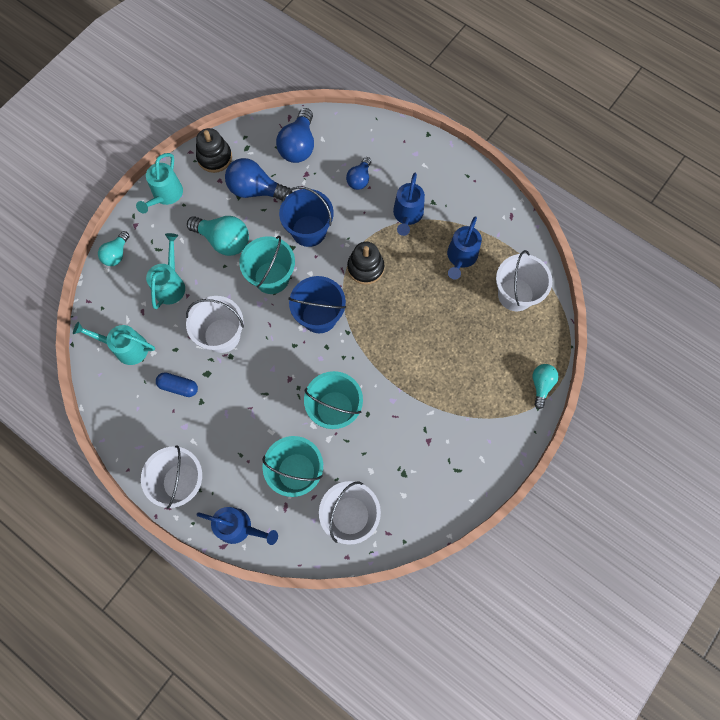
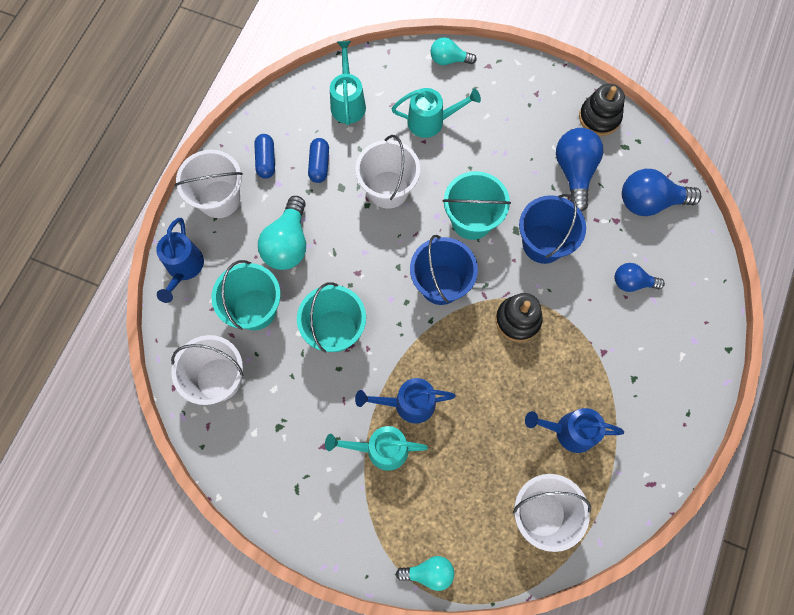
camera: 75 degrees right, 0 degrees up
turquoise watering can [136,153,183,213] -> turquoise watering can moved to [325,426,428,471]
turquoise light bulb [187,216,249,256] -> turquoise light bulb moved to [258,196,306,270]
blue watering can [393,173,425,236] -> blue watering can moved to [355,378,456,423]
none -> blue capsule [254,134,275,179]

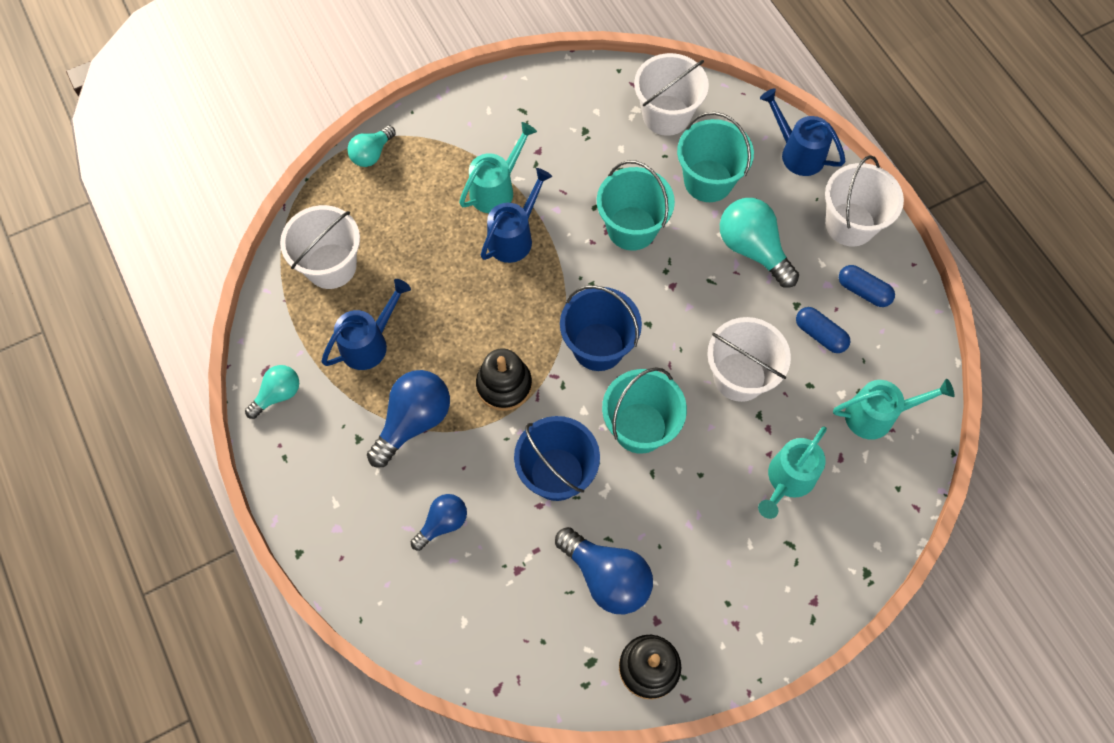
camera: 130 degrees right, 5 degrees down
turquoise watering can [330,41,366,126] -> turquoise watering can turned 45 degrees counterclockwise [833,379,954,440]
turquoise light bulb [431,37,477,65] -> turquoise light bulb moved to [245,365,299,419]
blue light bulb [622,169,702,216] -> blue light bulb moved to [367,370,450,468]

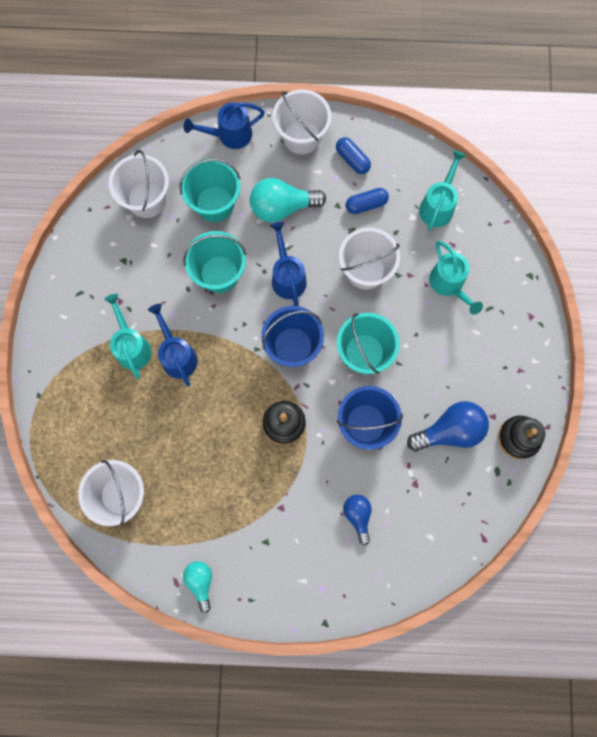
camera: 60 degrees left, 10 degrees up
blue watering can [322,279,411,370] -> blue watering can moved to [270,222,307,306]
turquoise light bulb [347,125,396,167] -> none
blue light bulb [367,370,450,468] -> none
blue capsule [839,265,895,307] -> blue capsule turned 75 degrees clockwise [336,137,371,174]

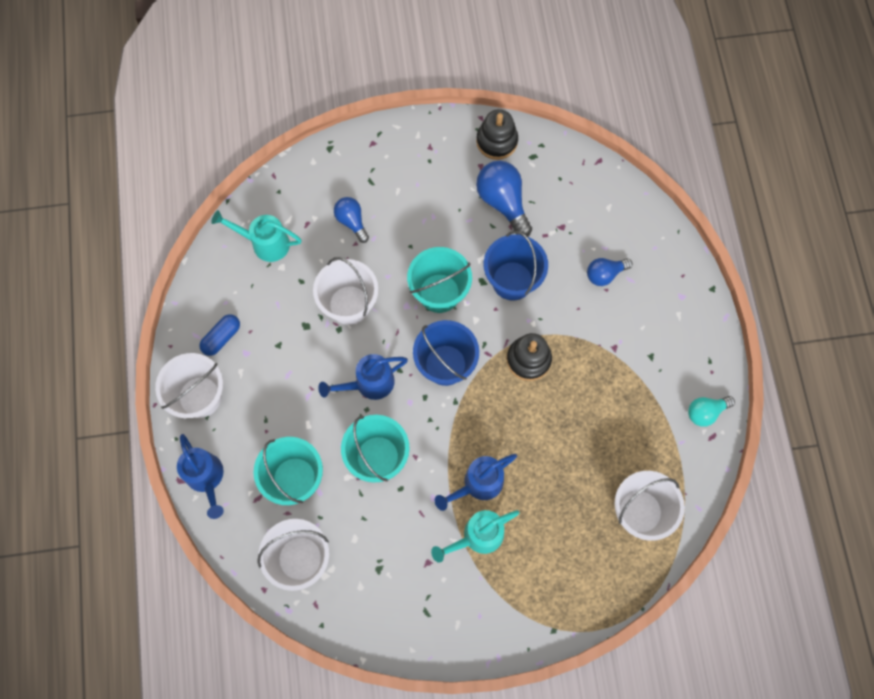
camera: 100 degrees left, 5 degrees down
turquoise light bulb [250,178,326,222] -> none
blue capsule [346,188,389,214] -> none
turquoise watering can [429,241,483,315] -> blue light bulb [334,197,369,243]

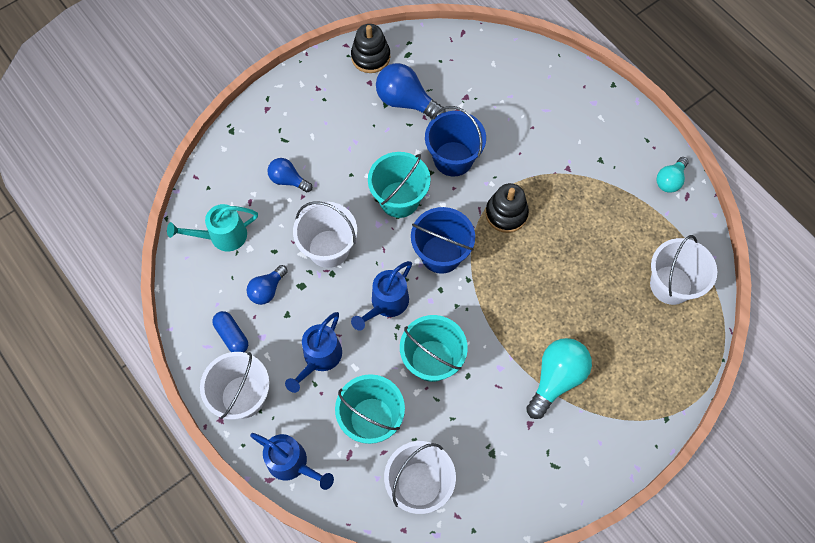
camera: 30 degrees left, 5 degrees down
blue capsule [199,314,240,356] -> blue capsule turned 45 degrees counterclockwise [212,311,248,352]
turquoise watering can [431,510,520,563] -> turquoise light bulb [526,338,592,419]
blue watering can [435,454,517,511] -> blue watering can moved to [285,312,342,393]
blue light bulb [587,258,633,286] -> blue light bulb moved to [246,265,288,305]

